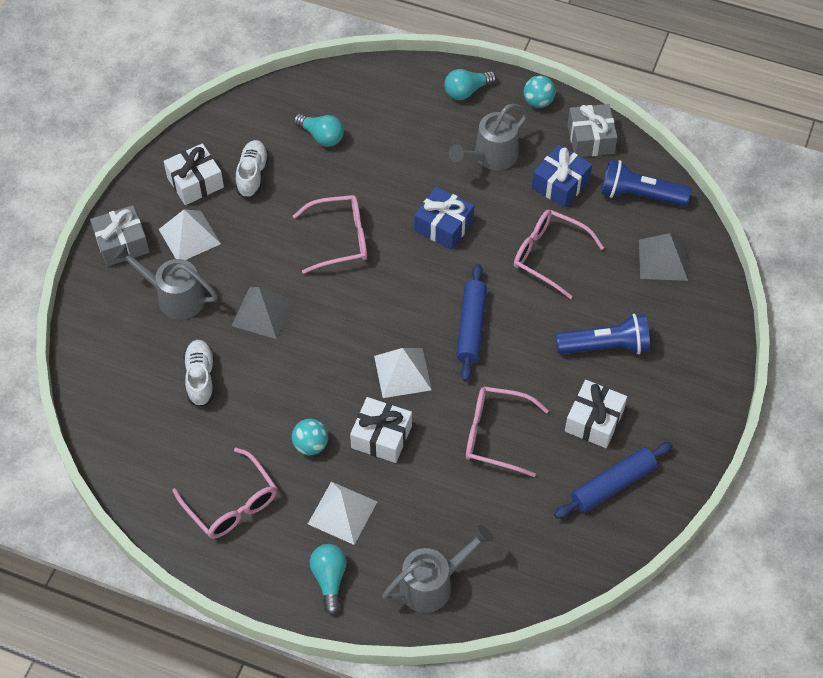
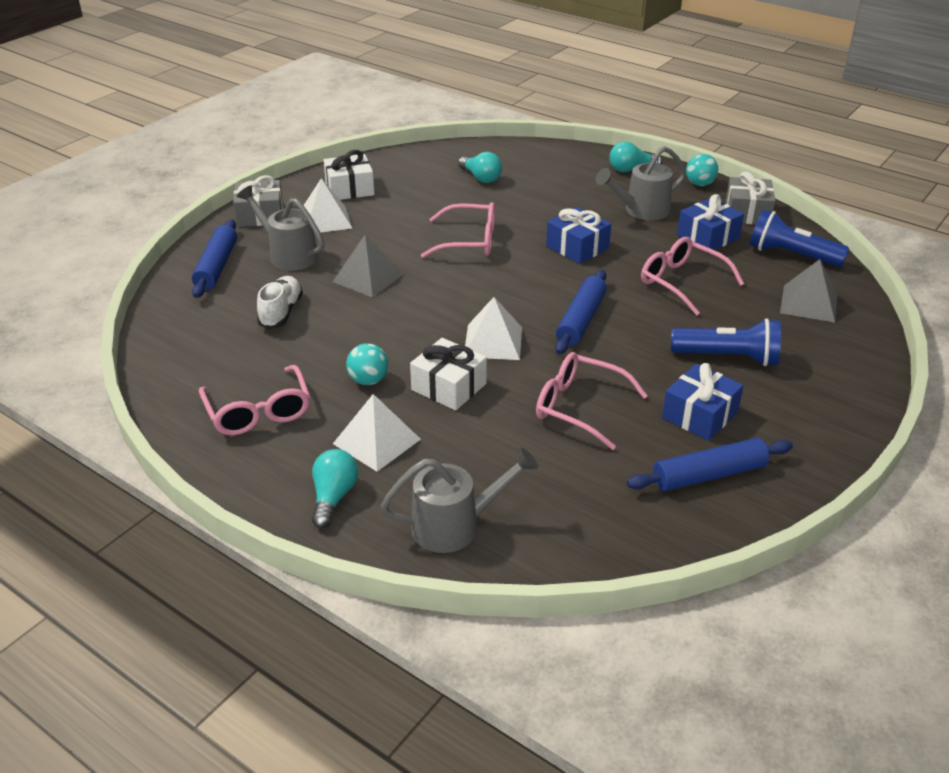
camera: 15 degrees right, 20 degrees down
white shoe [236,140,269,199] -> none
white gift [565,380,627,448] -> blue gift [662,363,744,441]
none -> blue rolling pin [192,219,237,298]

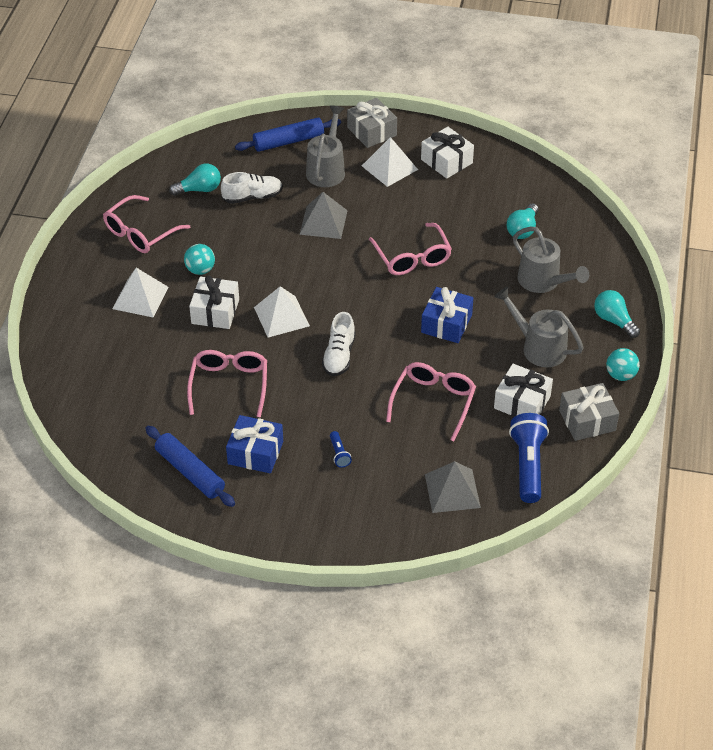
camera: 65 degrees right, 10 degrees up
turquoise light bulb [312,449,358,528] -> turquoise light bulb moved to [169,163,221,196]
grey watering can [381,448,538,553] -> grey watering can moved to [513,226,589,293]
blue rolling pin [555,270,607,355] -> white shoe [322,312,356,376]
blue flashlight [671,318,781,366] -> blue flashlight [330,431,352,468], size x0.45
blue gift [677,194,744,250] -> white gift [494,364,553,417]

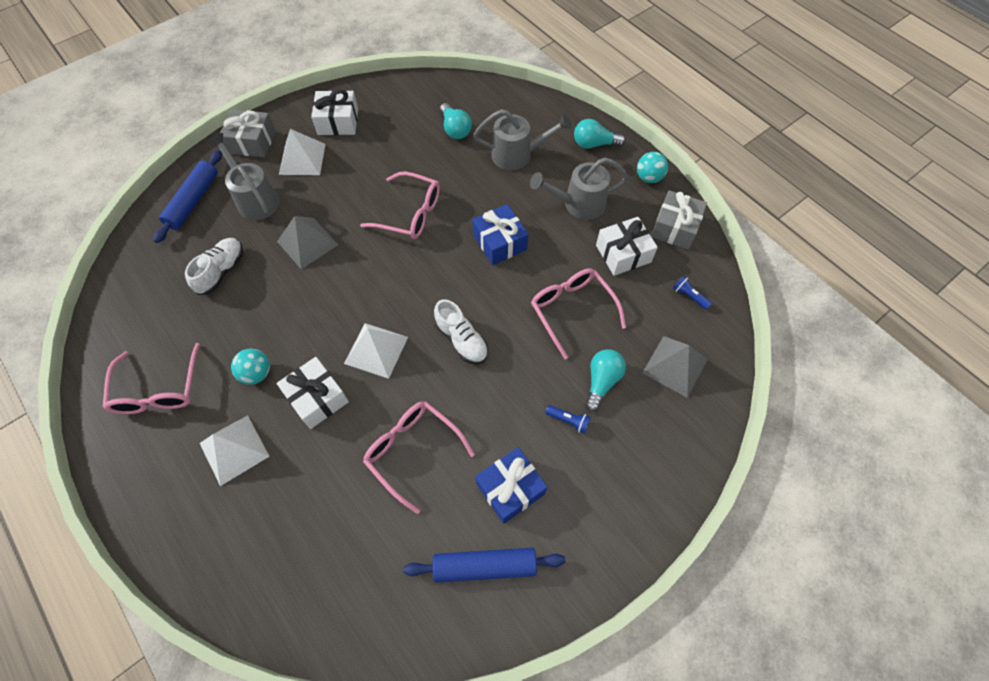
camera: 50 degrees left, 15 degrees up
turquoise light bulb [169,163,221,196] -> turquoise light bulb moved to [585,349,626,412]
blue flashlight [509,413,549,503] -> blue flashlight [673,276,712,310], size x0.45

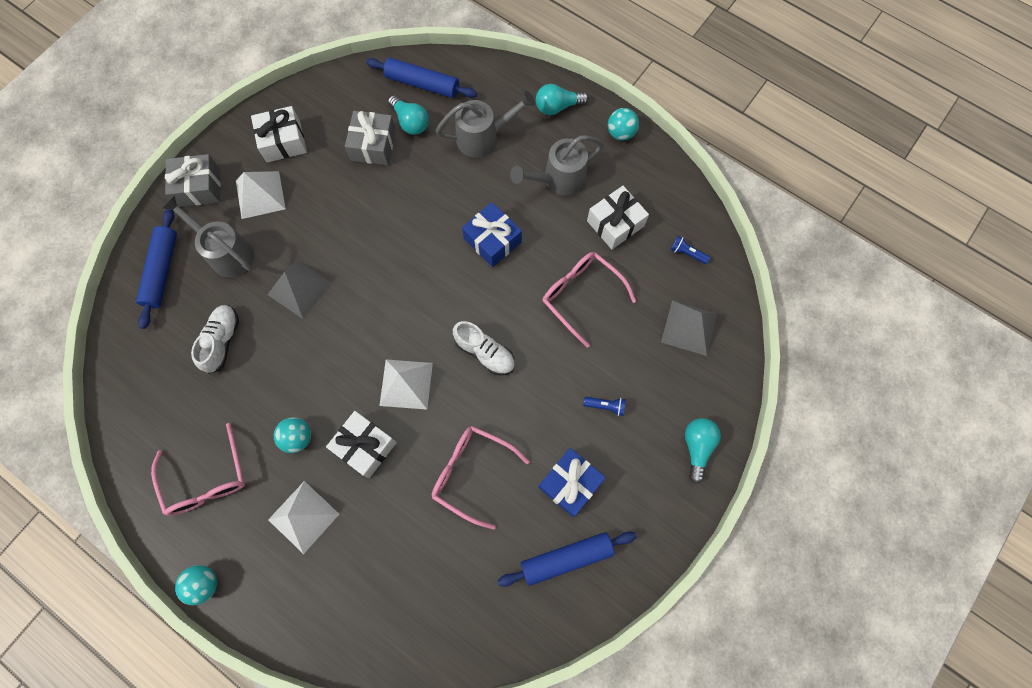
camera: 15 degrees left, 10 degrees up
pink glasses [360,171,440,239] -> none
turquoise light bulb [585,349,626,412] -> turquoise light bulb moved to [685,418,721,484]
grey gift [651,190,707,250] -> grey gift moved to [345,111,396,165]
none -> turquoise ball [175,565,217,605]
none -> blue rolling pin [366,58,477,98]

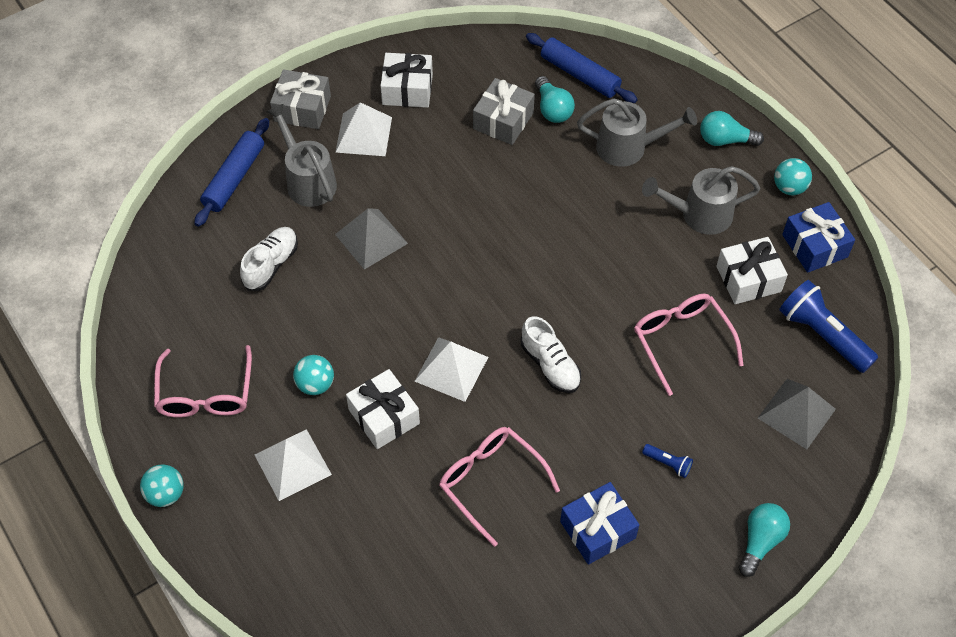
camera: 20 degrees right, 15 degrees down
blue gift [462,202,522,267] -> blue gift moved to [782,202,855,273]
blue rolling pin [498,532,636,587] -> none
blue flashlight [670,236,710,264] -> blue flashlight [779,280,878,373], size x2.20

